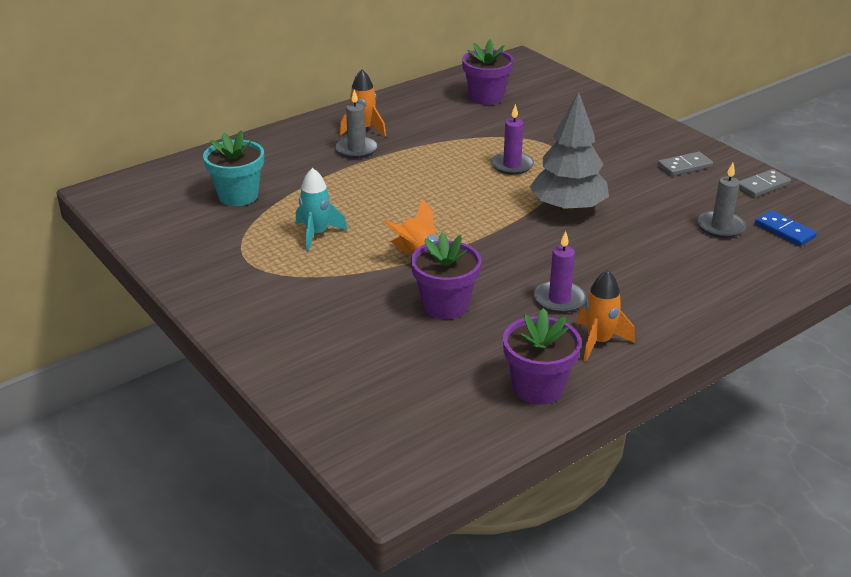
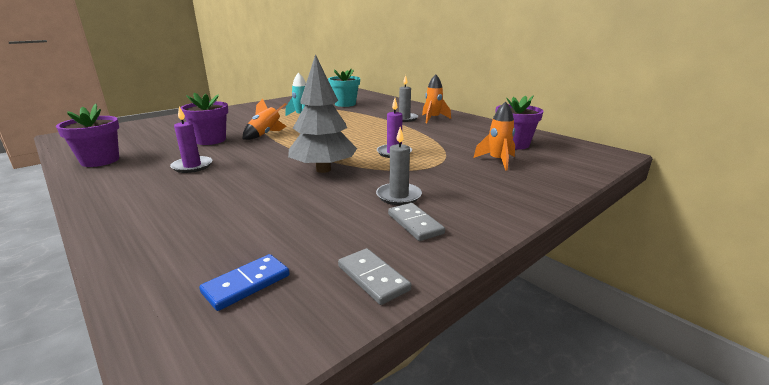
camera: 85 degrees right, 10 degrees down
orange rocket [577,270,635,362] -> orange rocket moved to [474,101,515,171]
grey candle [698,163,746,238] -> grey candle moved to [376,127,422,205]

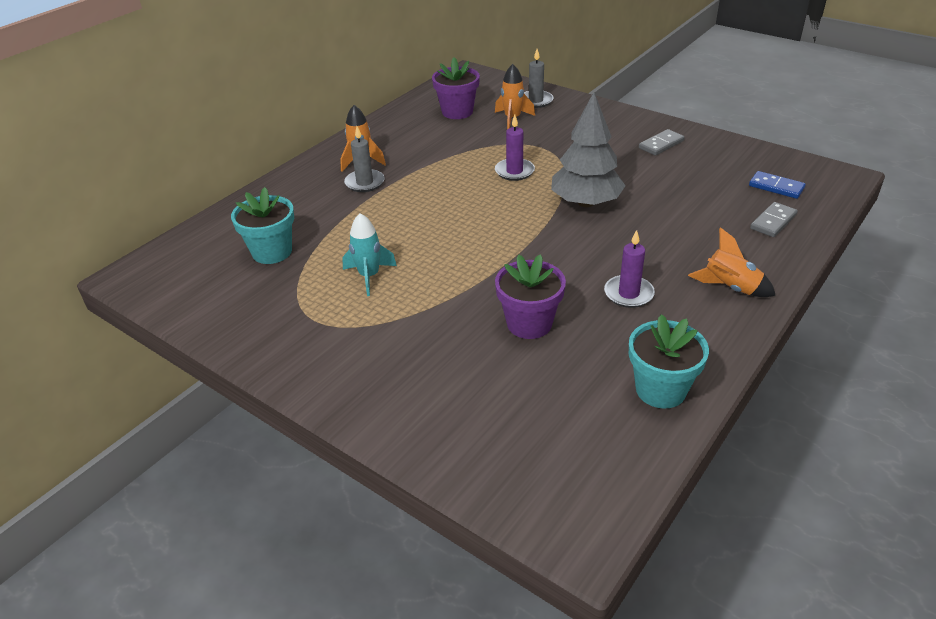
camera: 100 degrees left, 15 degrees up
purple flower pot [56,103,119,167] -> turquoise flower pot [629,314,709,408]
orange rocket [243,99,286,140] -> orange rocket moved to [688,227,776,297]
grey domino [338,248,411,305] -> grey domino moved to [750,202,798,237]
grey candle [376,127,422,205] -> grey candle moved to [524,49,554,108]

